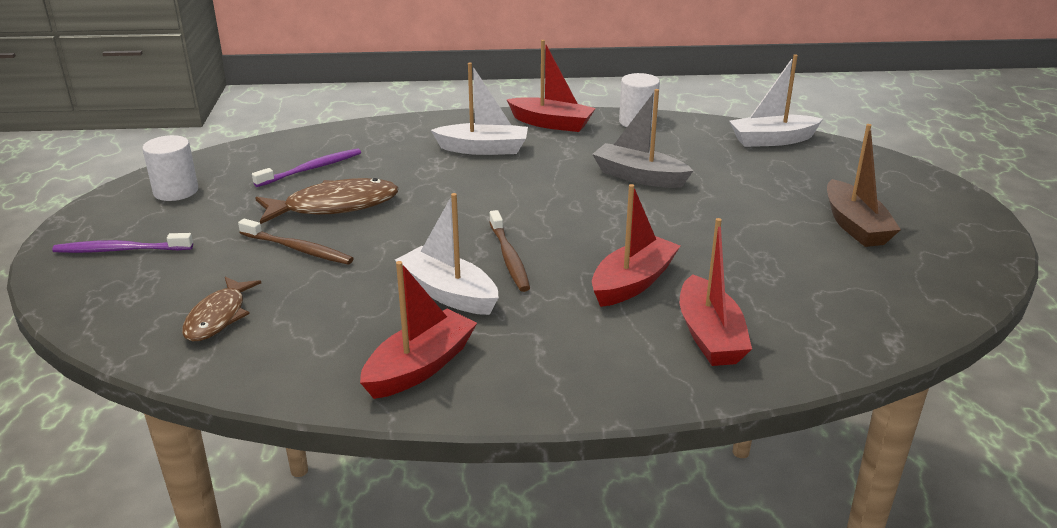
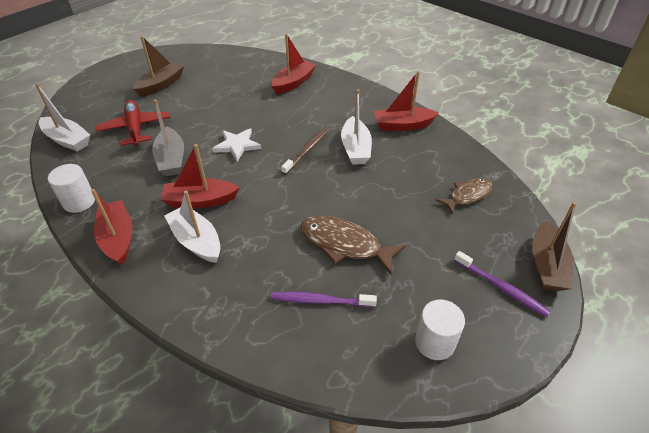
camera: 135 degrees left, 15 degrees up
brown toothbrush [238,218,354,264] -> none
red boat [592,184,680,307] -> red boat moved to [161,144,240,208]
none -> red plane [96,100,170,146]
none -> white star [212,128,261,162]
none -> brown boat [532,202,577,291]

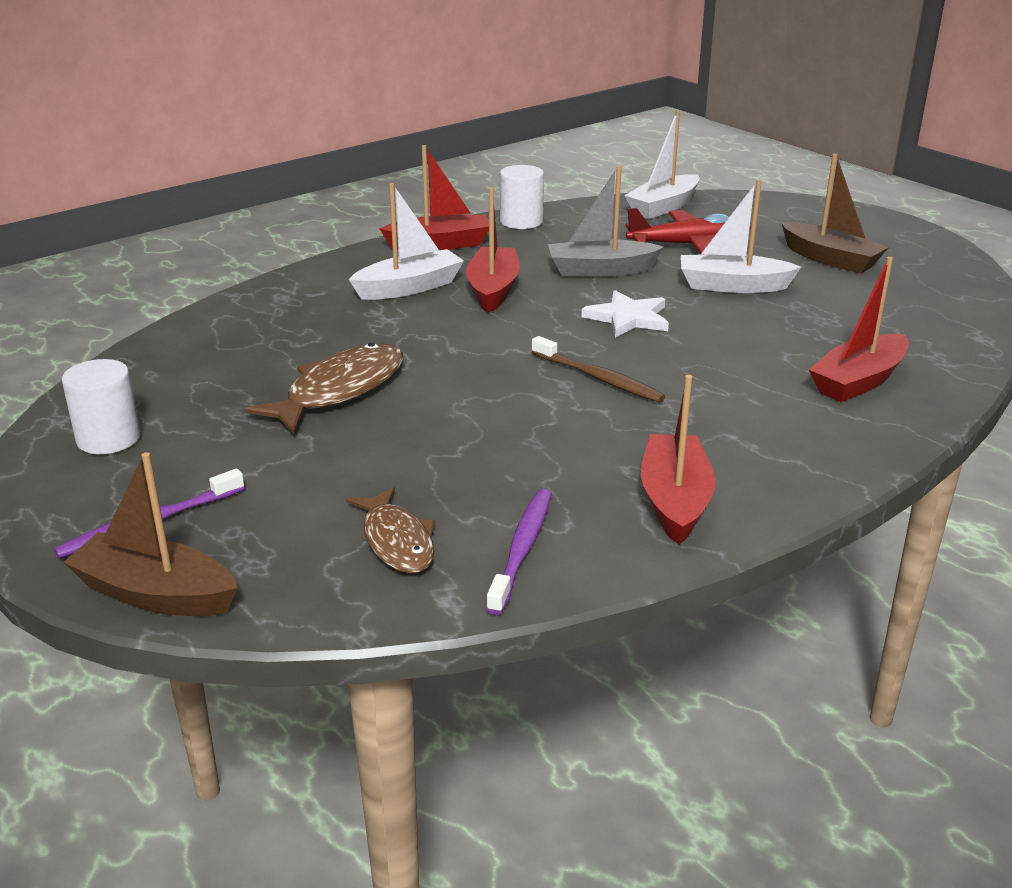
camera: 100 degrees right, 15 degrees down
red boat [271,34,316,94] -> red boat turned 90 degrees clockwise [809,256,909,402]
purple toothbrush [271,291,377,307] -> purple toothbrush moved to [486,489,552,615]
white boat [341,89,372,165] -> white boat moved to [681,180,801,293]

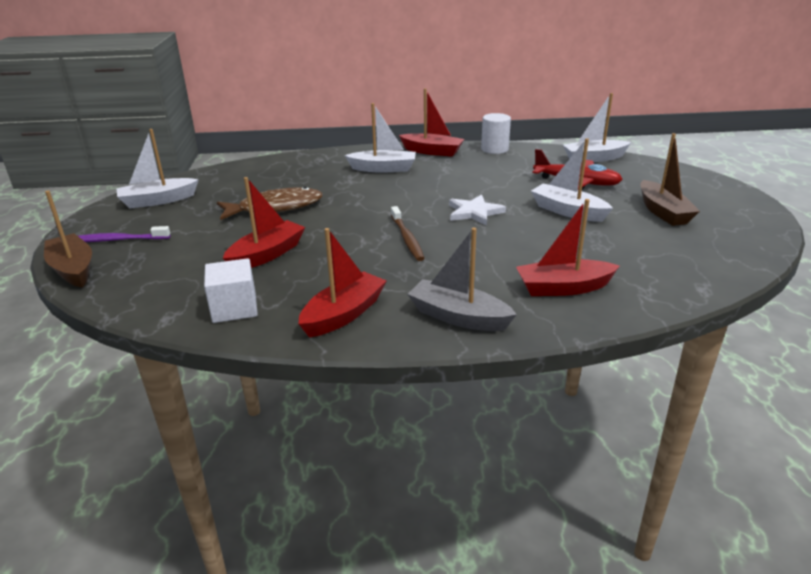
camera: 35 degrees right, 0 degrees up
white cylinder [62,359,141,454] -> white boat [116,129,199,208]
brown fish [346,487,435,574] -> none
red boat [466,187,520,313] -> red boat moved to [223,177,305,268]
purple toothbrush [486,489,552,615] -> white cube [204,258,258,323]
grey boat [548,166,664,277] -> grey boat moved to [408,228,517,331]

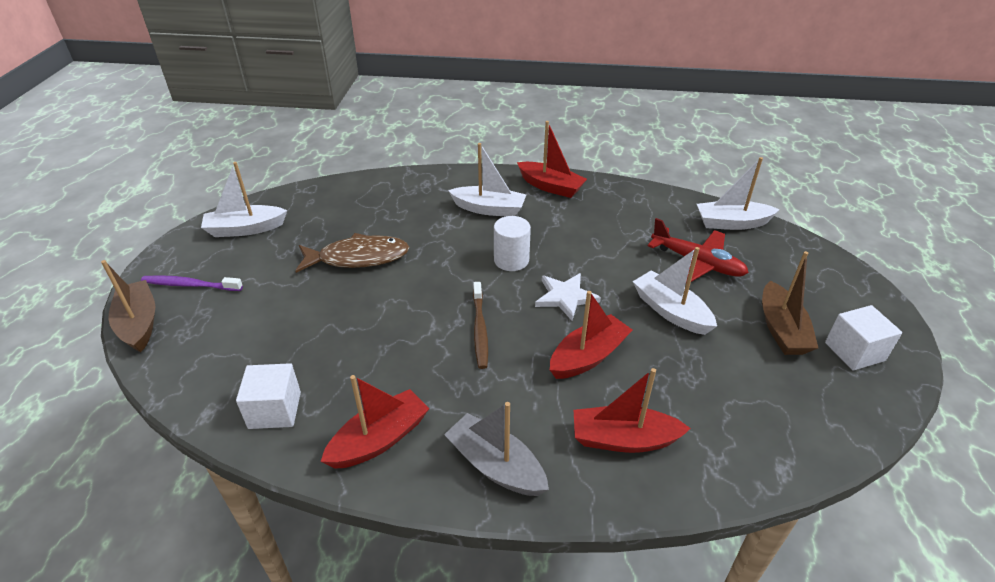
camera: 10 degrees right, 10 degrees up
red boat [223,177,305,268] -> red boat moved to [550,291,632,379]
white cylinder [481,113,511,154] -> white cylinder moved to [494,216,531,271]
none -> white cube [825,305,902,371]

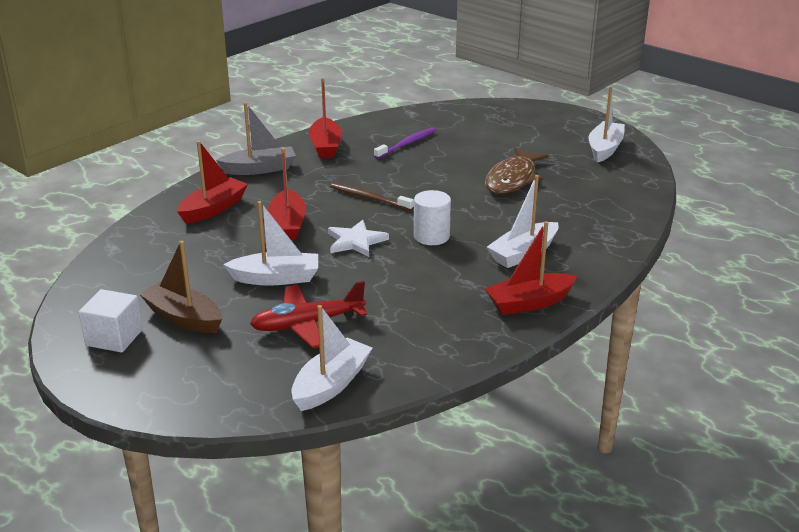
camera: 125 degrees right, 10 degrees down
brown boat [101,260,155,352] -> none
purple toothbrush [141,275,243,291] -> purple toothbrush moved to [374,128,436,159]
white cube [236,363,301,429] -> none

